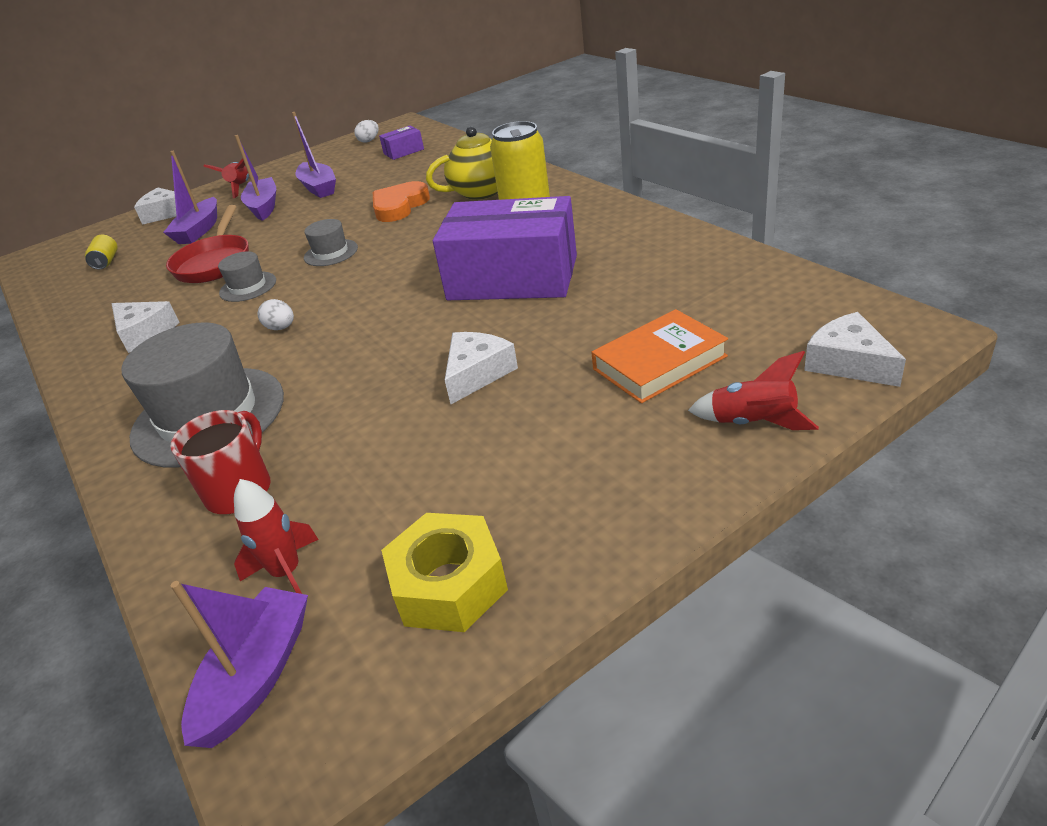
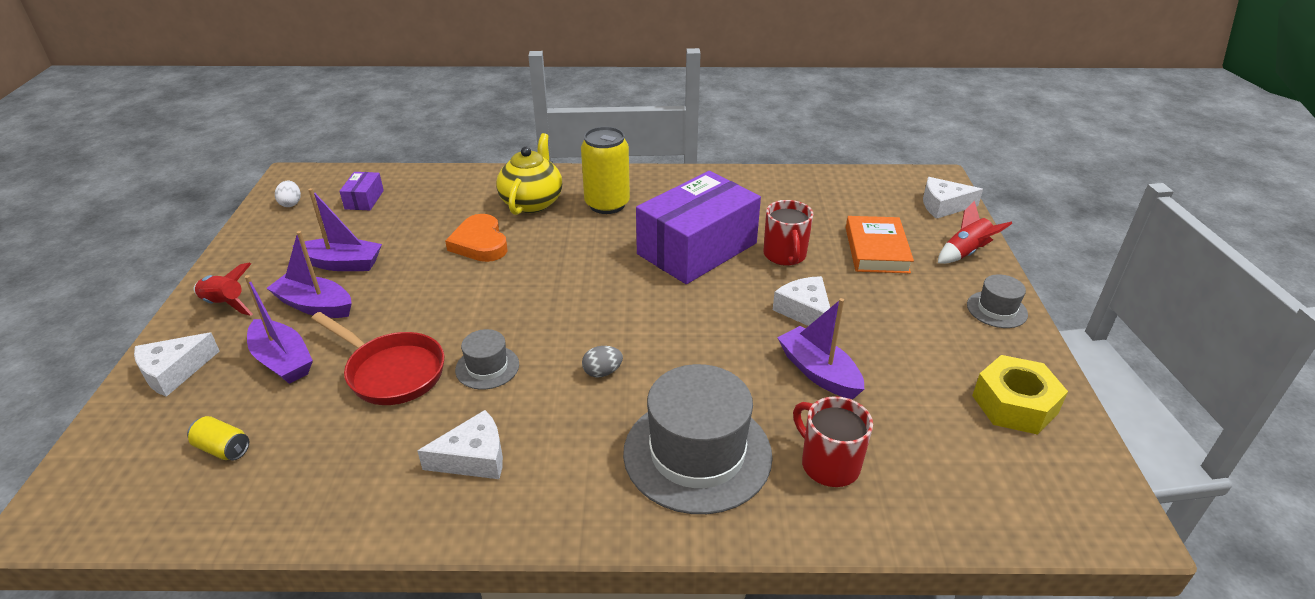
camera: 60 degrees left, 0 degrees up
purple boat [171,581,308,748] -> purple boat moved to [777,298,864,399]
red rocket [234,479,319,594] -> none
white egg [258,299,294,330] -> grey egg [582,346,623,378]
grey hat [304,219,358,266] -> grey hat moved to [967,274,1028,328]
none -> red mug [763,200,813,266]

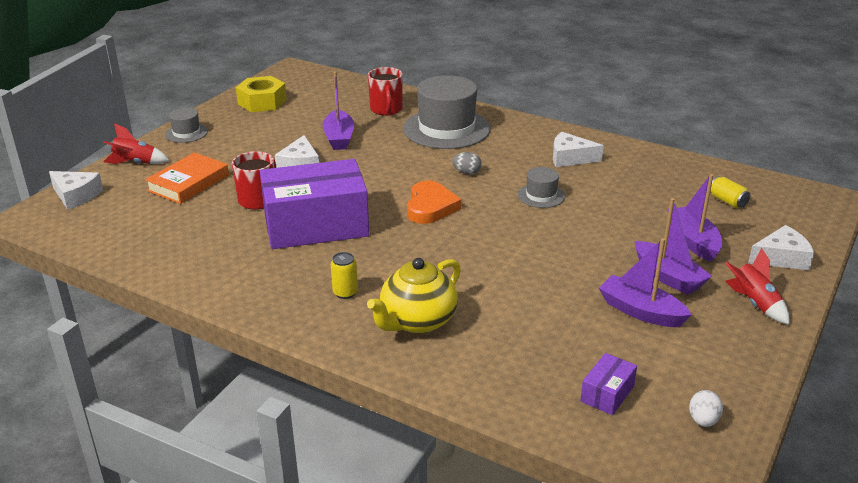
camera: 150 degrees left, 5 degrees down
red pan [311,312,444,405] -> none
orange heart [445,214,507,262] -> orange heart moved to [407,181,461,224]
yellow can [581,127,630,214] -> yellow can [331,252,358,299], size x0.49

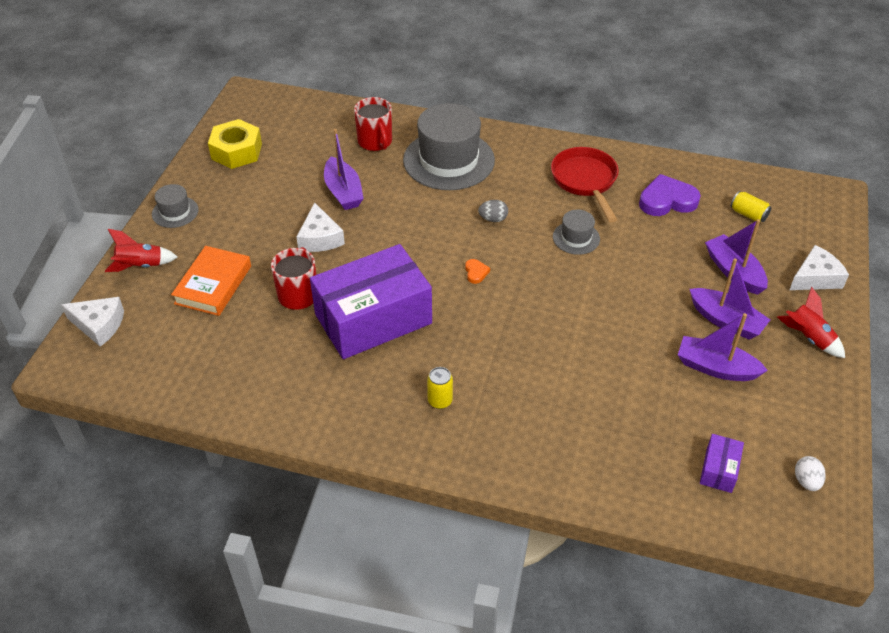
camera: 15 degrees left, 15 degrees up
yellow teapot [367,258,461,334] -> none
orange heart [407,181,461,224] -> orange heart [465,259,490,284], size x0.46
white cheese [553,132,604,167] -> red pan [551,147,619,223]
none -> purple heart [639,174,701,216]

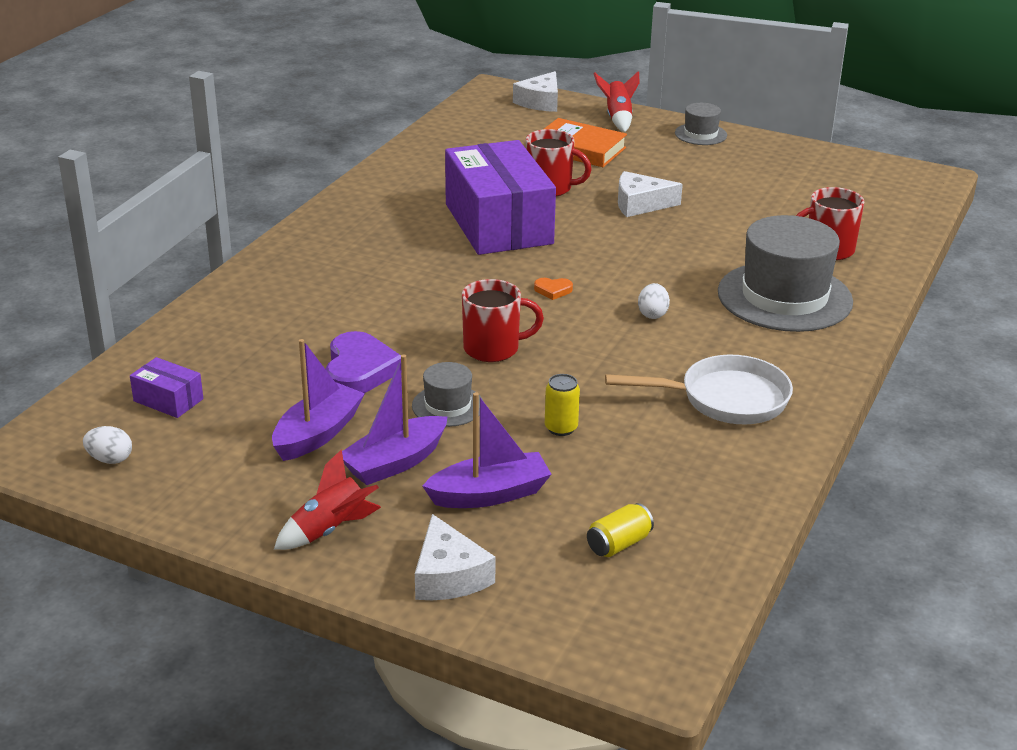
camera: 100 degrees right, 15 degrees down
yellow nut [208,119,262,169] -> none
purple boat [324,129,364,210] -> none
yellow can [427,367,453,409] -> yellow can moved to [545,374,580,436]
grey egg [478,200,508,222] -> white egg [638,283,670,319]
red pan [551,147,619,223] -> white pan [605,354,793,425]
grey hat [553,210,600,255] -> grey hat moved to [412,362,483,427]
purple heart [639,174,701,216] -> purple heart moved to [325,331,401,393]
none -> red mug [462,279,544,362]

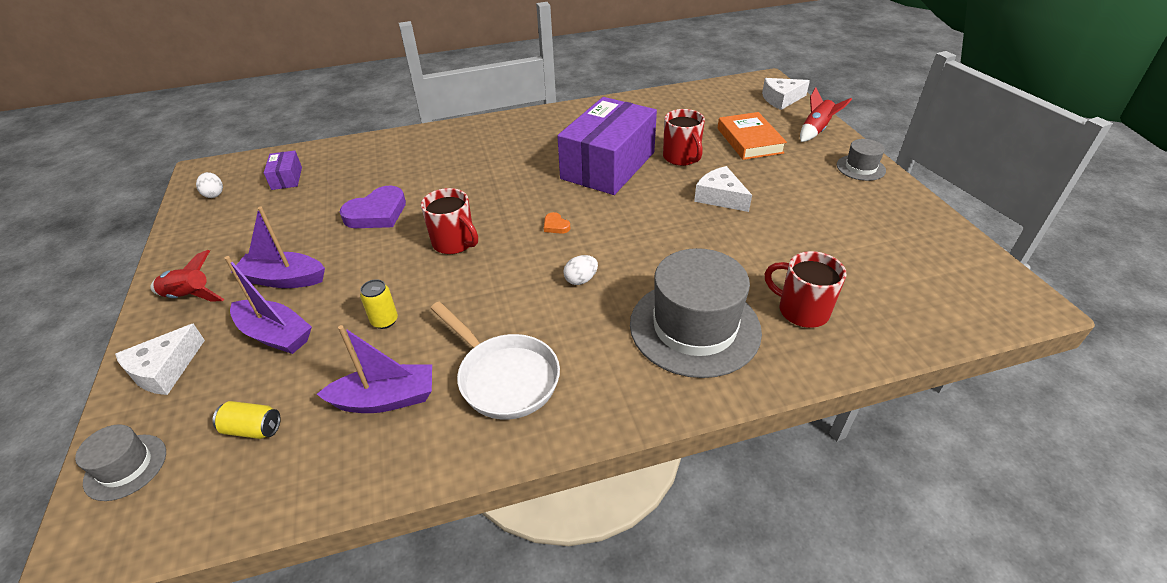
camera: 50 degrees right, 10 degrees up
purple boat [272,339,365,461] -> purple boat moved to [317,325,432,413]
grey hat [412,362,483,427] -> grey hat moved to [75,424,166,501]

